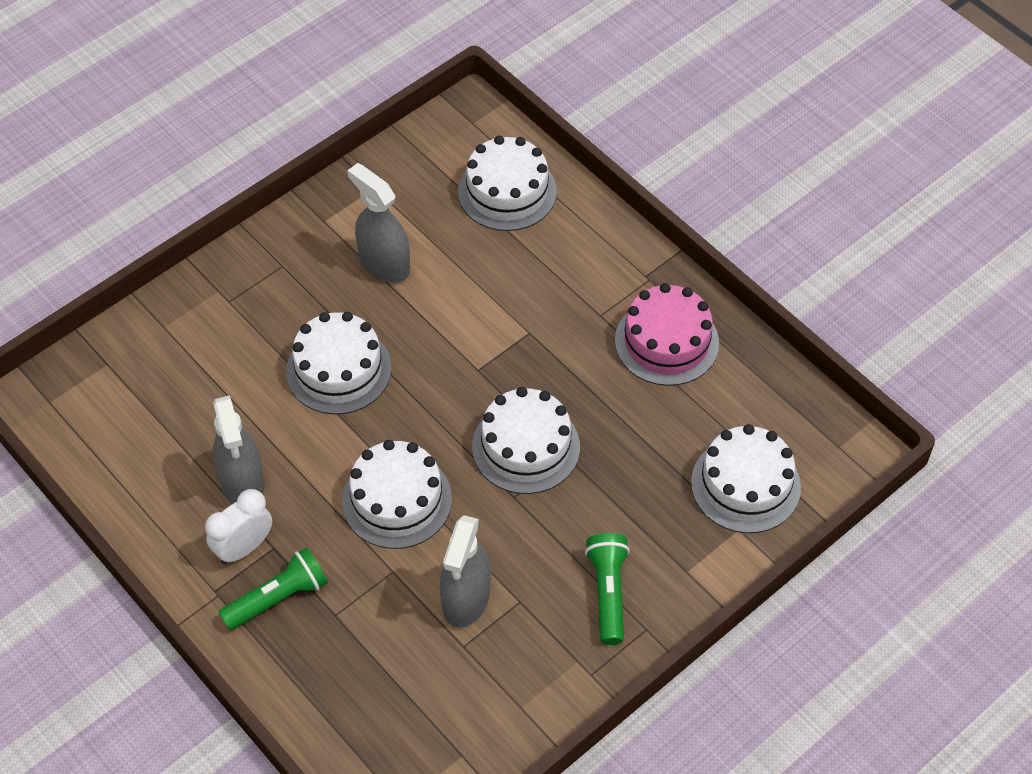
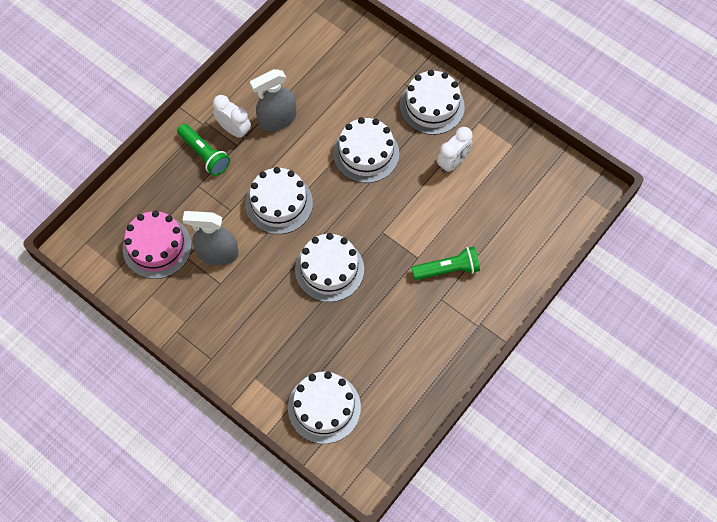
camera: 80 degrees right, 10 degrees up
grey spray bottle [347,163,410,283] -> white clock [437,127,472,173]
white cake [458,136,557,231] -> white cake moved to [400,70,465,135]
green flashlight [585,533,630,645] -> green flashlight moved to [411,246,480,280]
pink cake [615,283,719,386] -> pink cake moved to [123,210,191,279]

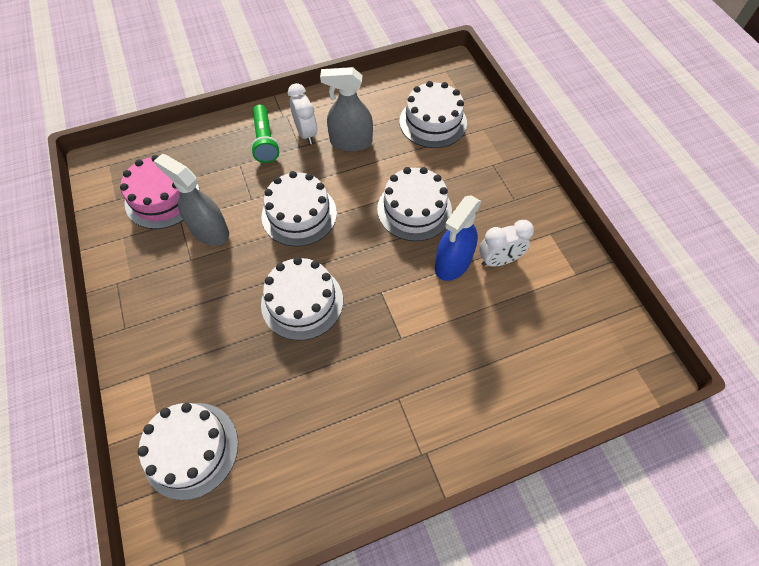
camera: 30 degrees right, 5 degrees down
white cake [400,70,465,135] -> white cake moved to [399,81,467,148]
green flashlight [411,246,480,280] -> none
none -> blue spray bottle [435,195,481,281]

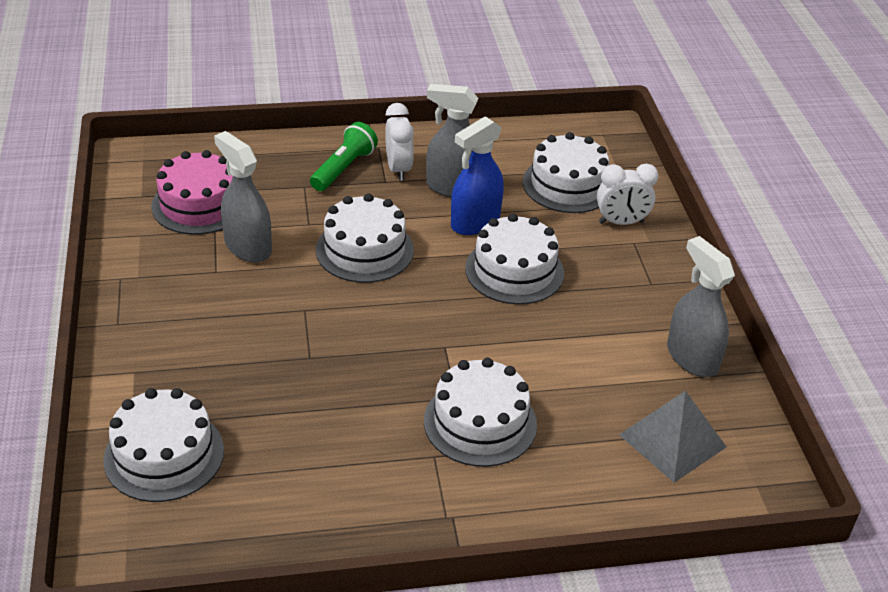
camera: 10 degrees right, 20 degrees down
green flashlight [251,104,280,163] -> green flashlight turned 150 degrees counterclockwise [310,122,378,191]
white cake [261,257,343,340] -> white cake moved to [424,358,537,467]
blue spray bottle [435,195,481,281] -> blue spray bottle moved to [451,116,504,235]
white clock [479,220,534,267] -> white clock moved to [597,164,659,225]
none -> grey pyramid [619,391,726,483]
none -> grey spray bottle [667,236,735,377]

